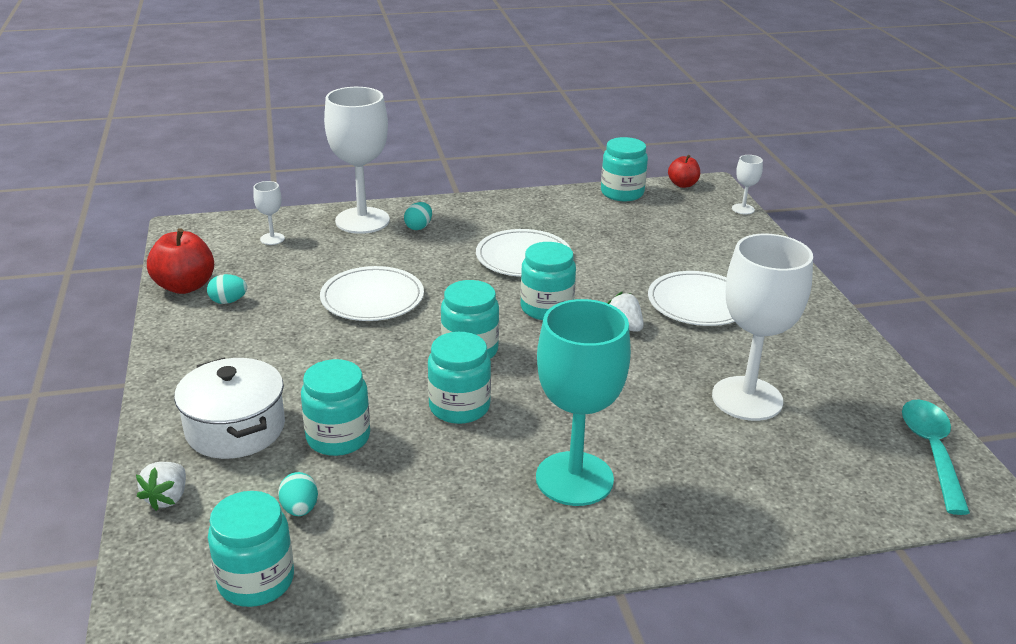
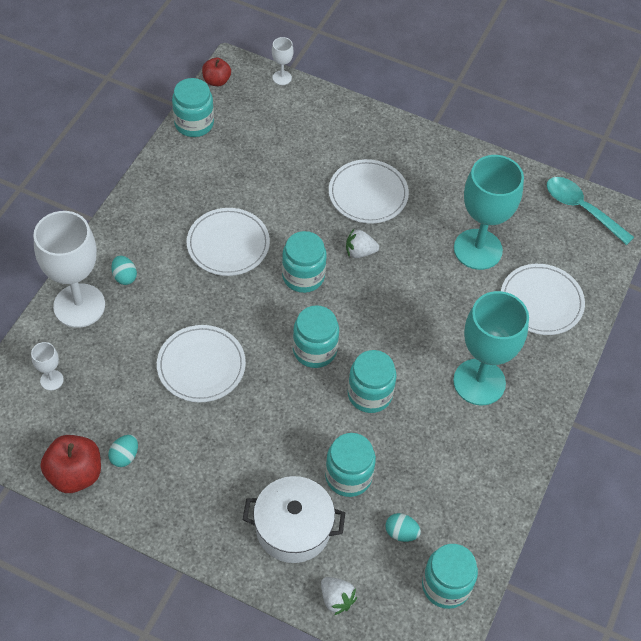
camera: 55 degrees left, 25 degrees up
white goblet [712,234,813,421] -> turquoise goblet [454,155,524,270]
none -> white plate [501,264,585,335]

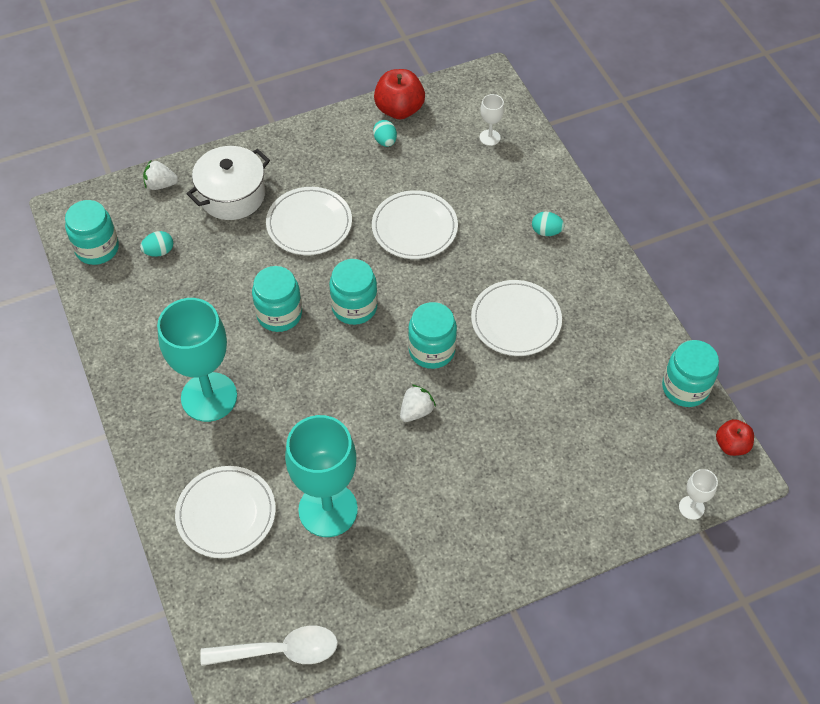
camera: 135 degrees right, 0 degrees up
white goblet [33,211,105,328] -> none
turquoise jar [325,433,376,497] -> none
white plate [329,159,409,224] -> white plate moved to [266,187,352,255]
turquoise spoon [547,177,634,245] -> white spoon [200,625,338,666]

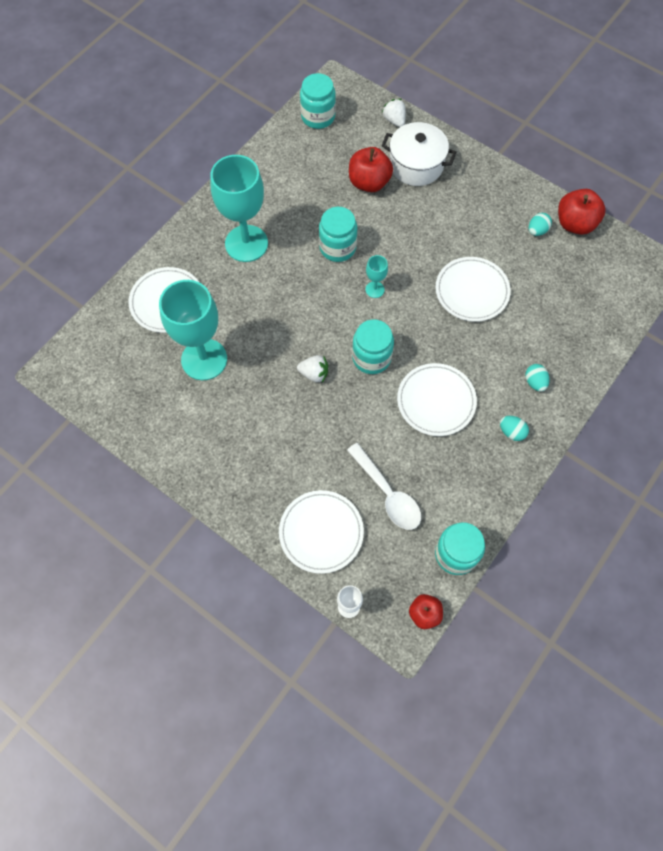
camera: 60 degrees right, 10 degrees up
turquoise egg [140,231,173,257] -> turquoise egg moved to [500,416,529,441]
white spoon [200,625,338,666] -> white spoon moved to [347,443,421,530]
white plate [266,187,352,255] -> white plate moved to [279,490,364,574]
turquoise jar [329,259,378,325] -> turquoise goblet [366,255,388,298]
white goblet [480,94,504,146] -> none
none -> red apple [349,147,393,192]

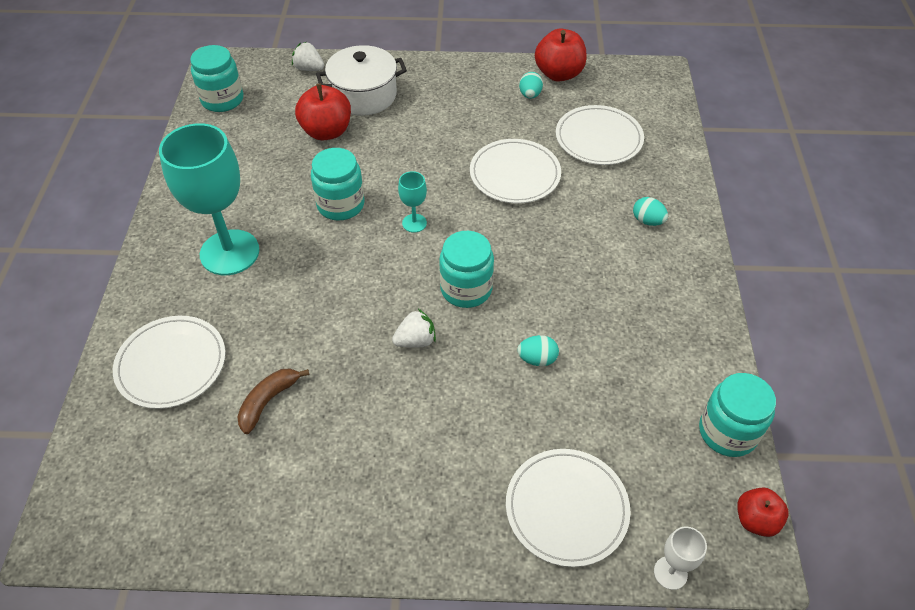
camera: 35 degrees left, 15 degrees down
turquoise goblet [159,280,227,380] -> brown banana [237,368,310,434]
white spoon [347,443,421,530] -> none
white plate [397,363,477,436] -> white plate moved to [556,105,644,165]
turquoise egg [500,416,529,441] -> turquoise egg moved to [517,335,559,366]

